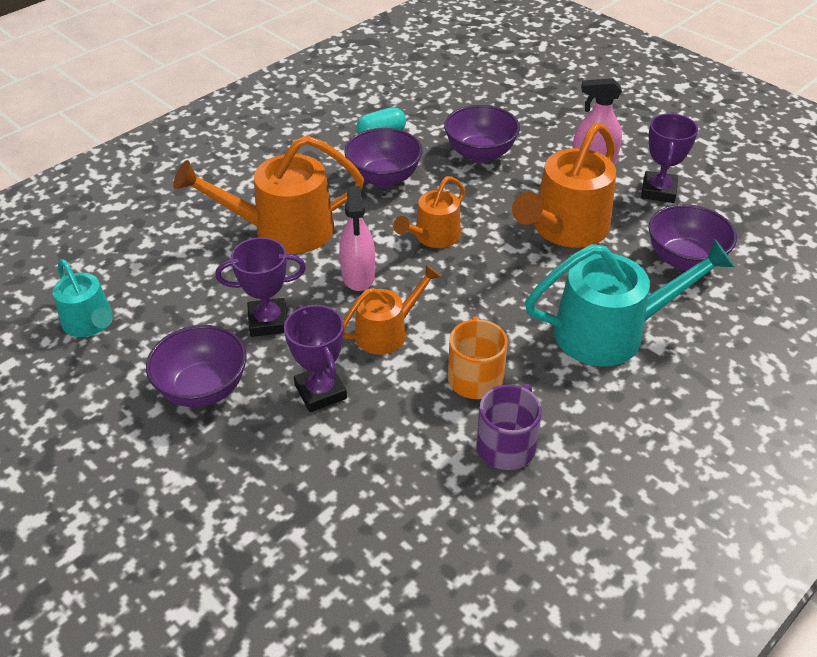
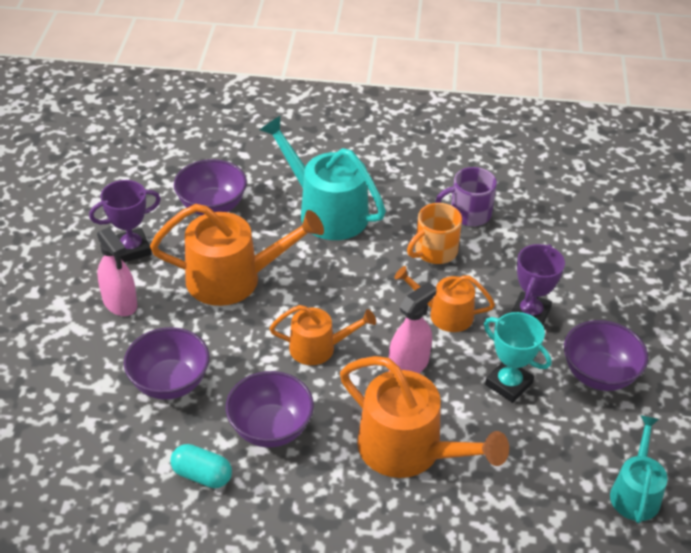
camera: 130 degrees left, 0 degrees up
purple trophy [215,237,306,337] -> turquoise trophy [484,312,551,403]

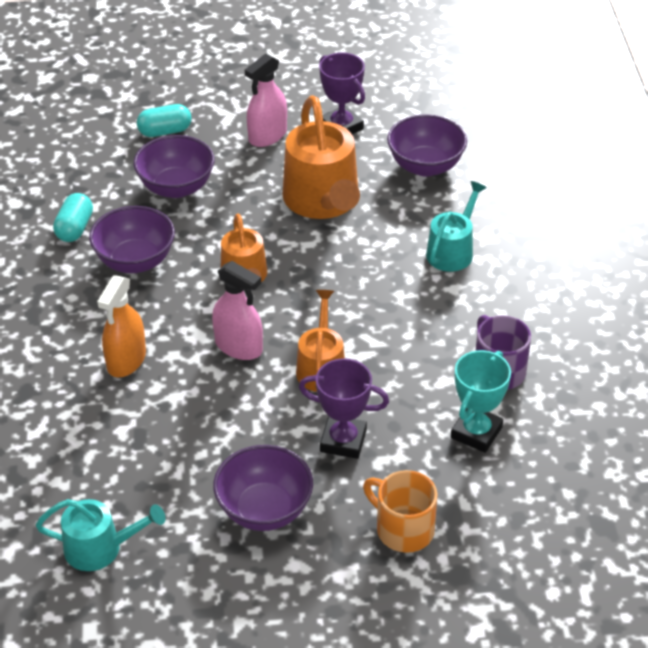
camera: 80 degrees right, 0 degrees up
turquoise watering can [260,115,386,240] -> turquoise watering can [426,181,487,272], size x0.59
orange watering can [340,356,509,478] -> orange spray bottle [97,275,146,377]
orange mug [407,203,462,264] -> orange mug moved to [363,470,438,553]
turquoise trophy [484,312,551,403] -> turquoise trophy moved to [451,350,511,453]
none -> turquoise capsule [137,104,192,137]

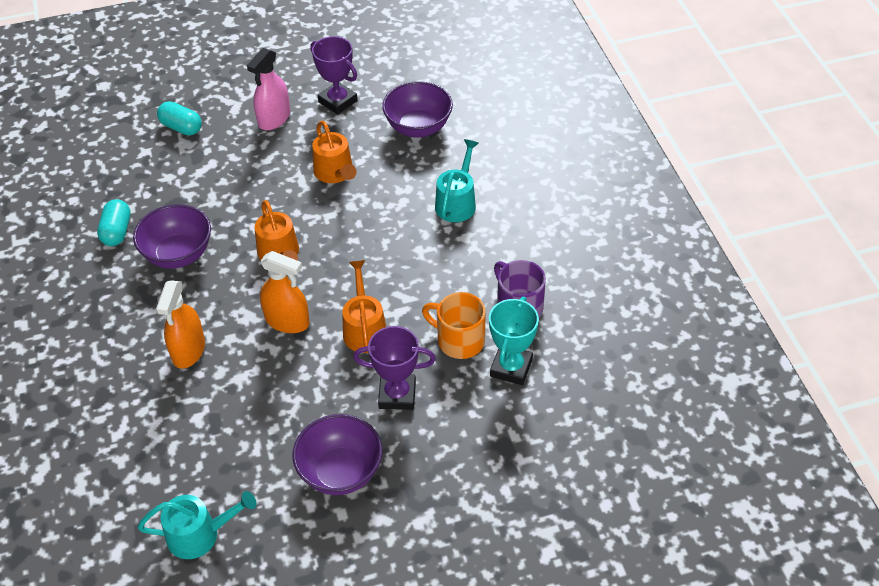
camera: 10 degrees left, 5 degrees up
purple bowl [134,135,214,198] -> none
turquoise capsule [137,104,192,137] -> turquoise capsule turned 60 degrees clockwise [157,101,202,136]
pink spray bottle [212,261,263,360] -> orange spray bottle [260,251,310,333]
orange watering can [283,95,360,219] -> orange watering can [312,121,357,183], size x0.59
orange mug [363,470,438,553] -> orange mug moved to [422,292,486,359]

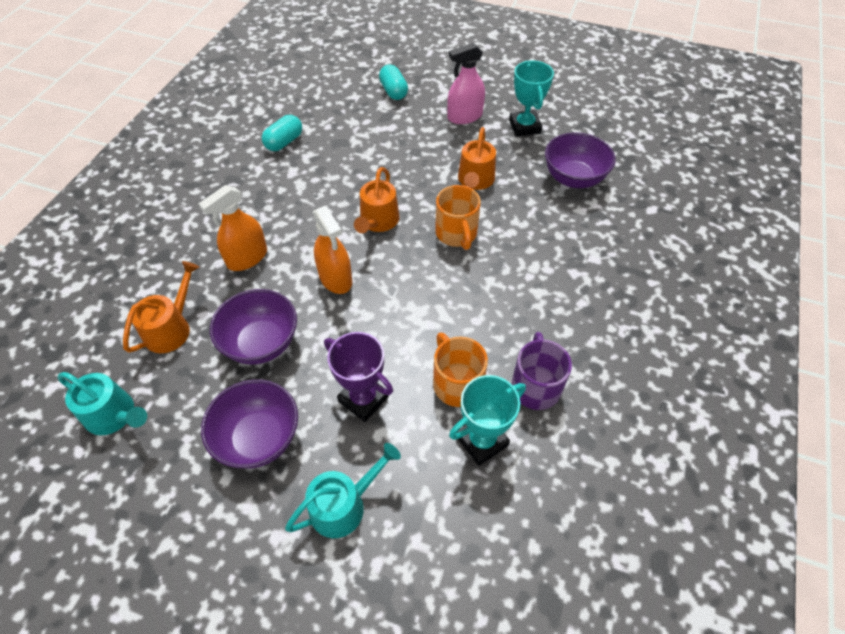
camera: 35 degrees right, 5 degrees up
purple bowl [133,204,211,269] -> purple bowl moved to [210,289,297,364]
purple trophy [310,36,358,115] -> turquoise trophy [509,60,554,137]
orange watering can [342,260,386,353] -> orange watering can moved to [123,261,199,353]
turquoise watering can [435,139,479,222] -> turquoise watering can moved to [285,443,401,538]
none -> orange mug [435,185,481,250]

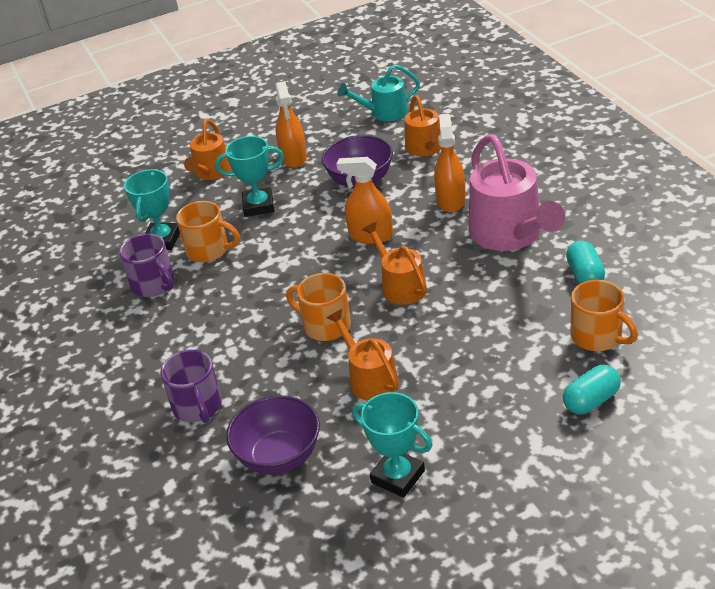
camera: 140 degrees right, 15 degrees down
purple bowl [201,379,298,469] -> orange spray bottle [276,81,307,168]
turquoise watering can [285,443,401,538] -> orange watering can [184,119,231,180]
purple trophy [324,332,393,422] -> turquoise trophy [215,136,284,217]
turquoise capsule [379,64,408,100] -> turquoise capsule turned 60 degrees counterclockwise [563,365,621,415]
pink spray bottle [447,43,485,124] -> none
none -> purple mug [160,350,222,423]
none -> pink watering can [468,134,565,251]
none -> orange mug [570,280,638,351]

